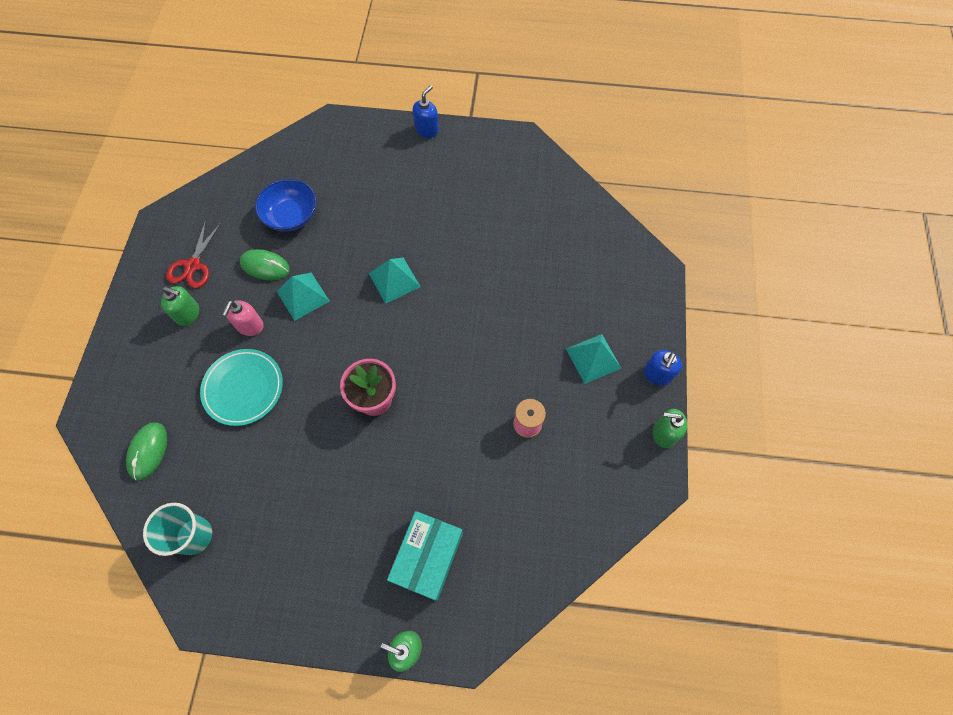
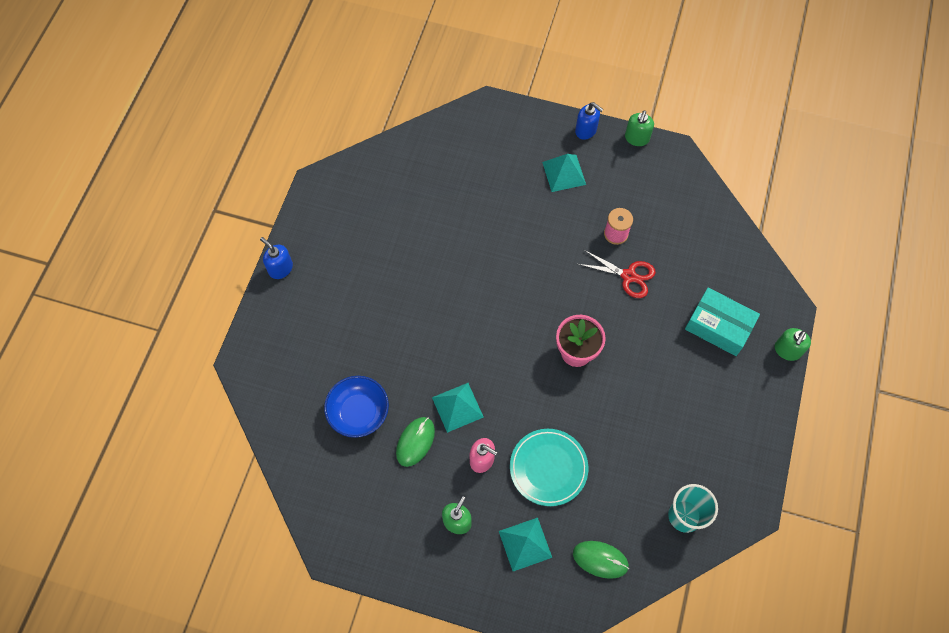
camera: 80 degrees left, 0 degrees up
red scissors [166,220,222,288] -> red scissors moved to [578,249,656,298]
turquoise pyramid [369,257,421,304] -> turquoise pyramid moved to [499,518,552,571]

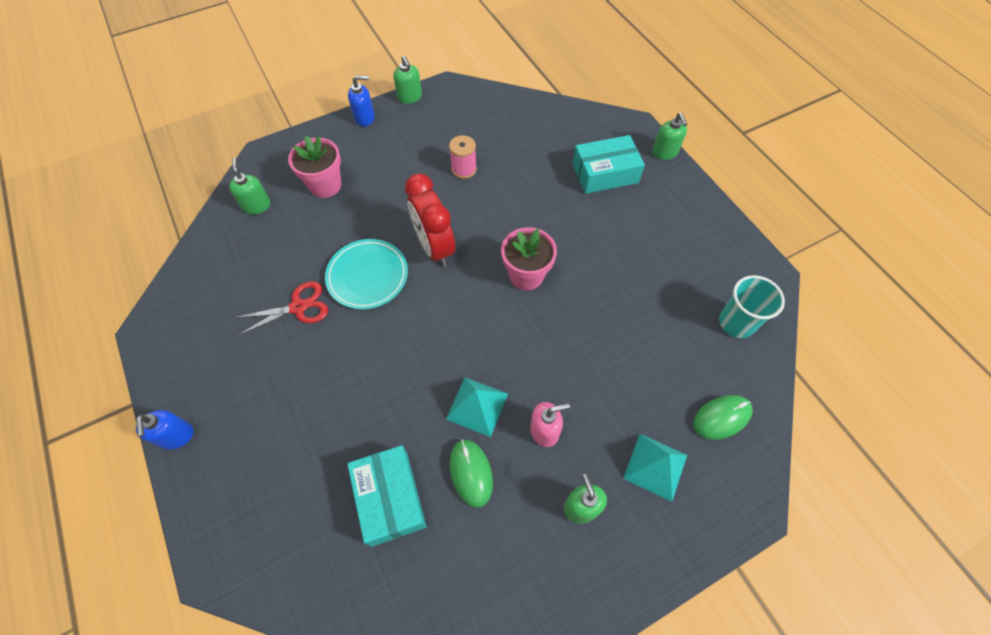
camera: 45 degrees left, 5 degrees down
blue soap dispenser [260,237,293,279] -> blue soap dispenser turned 105 degrees counterclockwise [136,410,193,450]
blue bowl [324,376,389,438] -> turquoise box [347,445,426,547]
turquoise plate [510,429,588,506] -> turquoise plate moved to [325,239,408,310]
turquoise pyramid [542,154,586,192] -> none
red scissors [578,249,656,298] -> red scissors moved to [234,281,328,335]
none -> green soap dispenser [229,158,270,214]
none -> pink flower pot [288,136,341,198]
none -> red clock [405,173,455,267]

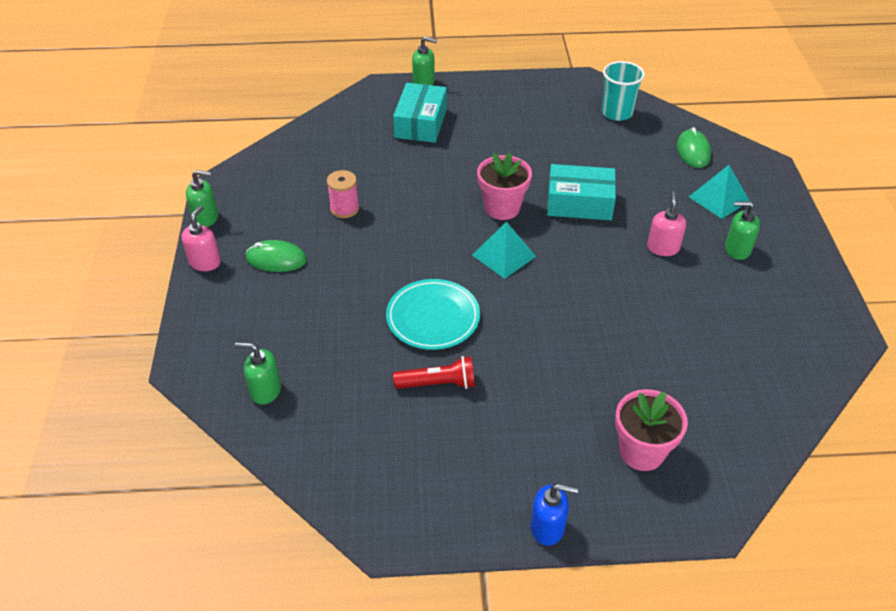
camera: 65 degrees left, 15 degrees down
red scissors [234,281,328,335] -> red flashlight [393,356,475,389]
pink flower pot [288,136,341,198] -> pink flower pot moved to [615,389,688,471]
turquoise box [347,445,426,547] -> turquoise box moved to [547,164,616,220]
blue soap dispenser [348,75,375,126] -> pink soap dispenser [181,205,221,271]
red clock [405,173,455,267] -> none
turquoise pyramid [446,378,508,437] -> turquoise pyramid moved to [472,222,536,279]
green mouse [450,439,493,508] -> green mouse moved to [245,240,307,272]

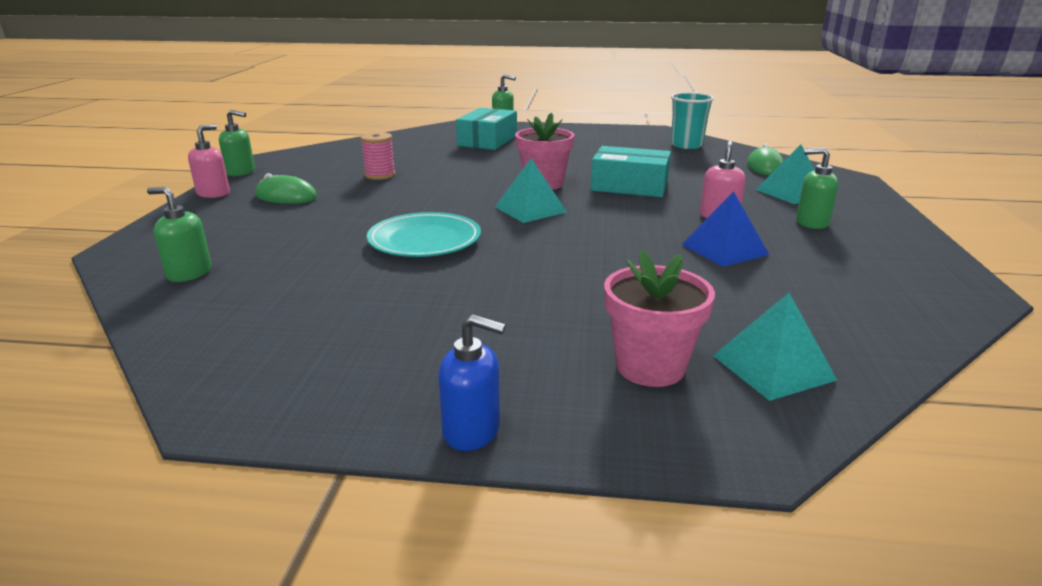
camera: 10 degrees right, 20 degrees down
red flashlight [393,356,475,389] -> none
none -> blue pyramid [681,191,769,267]
none -> turquoise pyramid [713,293,837,401]

